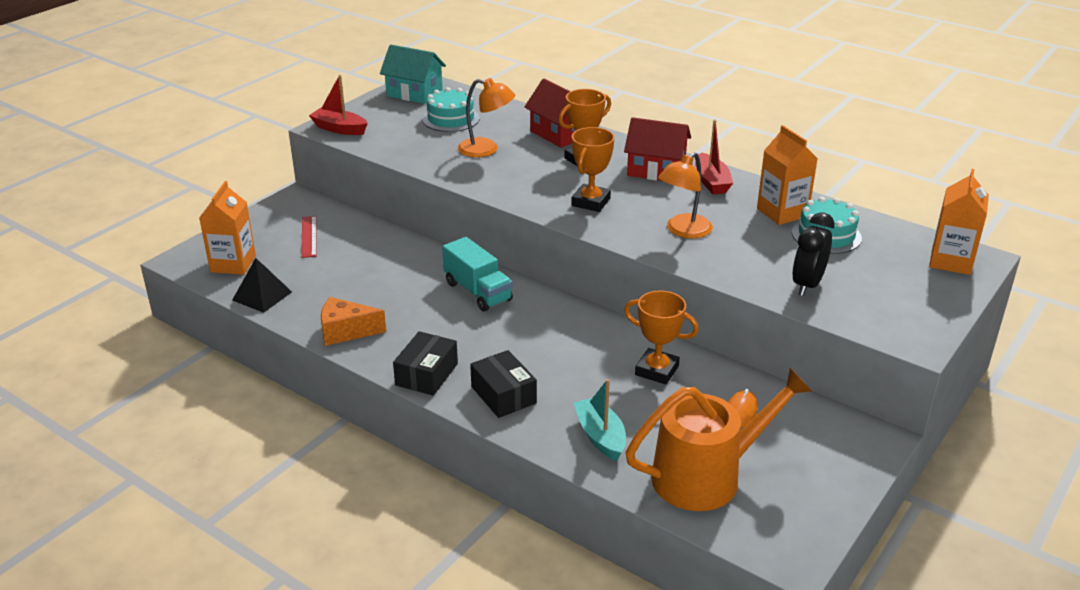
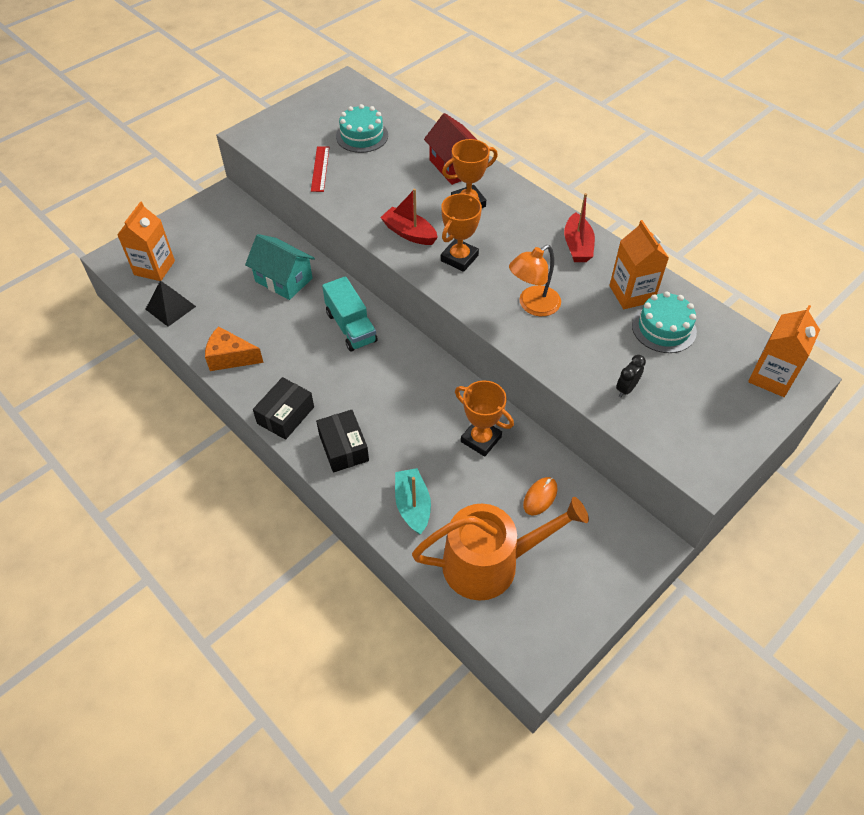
camera: 10 degrees right, 20 degrees up
red ruler [301,216,317,258] -> red ruler moved to [311,147,330,192]
red boat [309,75,368,135] -> red boat moved to [380,189,438,245]
turquoise house [380,44,446,104] -> turquoise house moved to [245,234,315,300]
orange lamp [458,78,515,157] -> none
red house [624,117,691,181] -> none
black clock [792,212,835,296] -> black clock [616,355,646,397], size x0.61

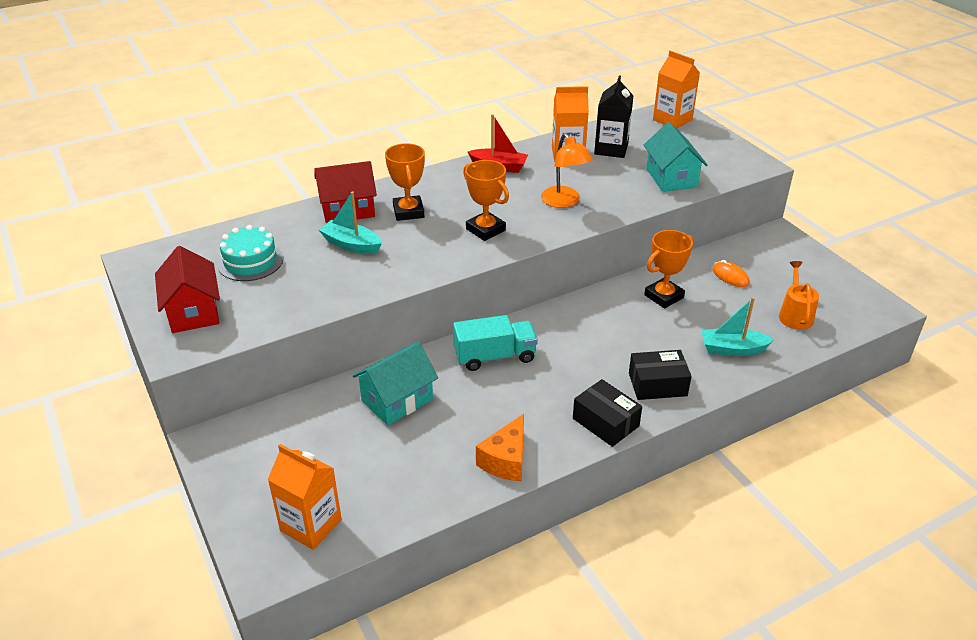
camera: 75 degrees left, 15 degrees down
black pyramid [145,280,196,327] -> none
red ruler [311,147,330,192] -> none
red boat [380,189,438,245] -> none
orange watering can [412,497,589,601] -> orange watering can [779,261,819,330], size x0.53
black clock [616,355,646,397] -> turquoise house [644,122,707,192]
turquoise cake [632,292,697,353] -> black carton [594,75,634,158]
none -> red house [155,246,220,333]
none -> turquoise boat [319,191,382,254]

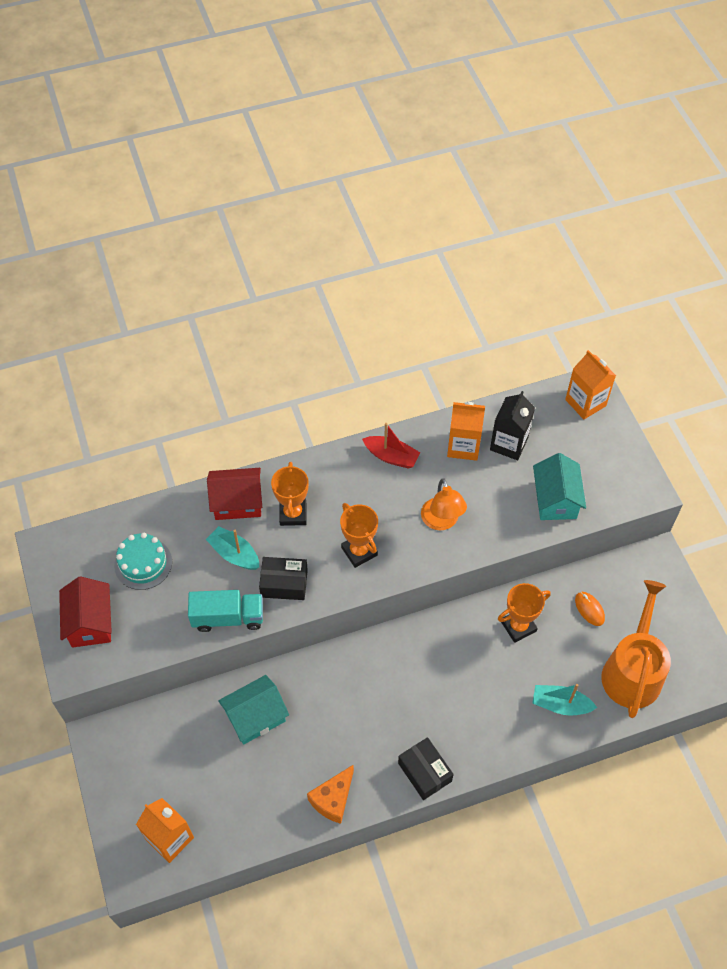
camera: 10 degrees right, 20 degrees up
turquoise truck [453,315,538,371] -> turquoise truck moved to [188,590,263,632]
black box [629,350,692,400] -> black box moved to [259,557,308,600]
orange watering can [779,261,819,330] -> orange watering can [601,580,671,718], size x1.90

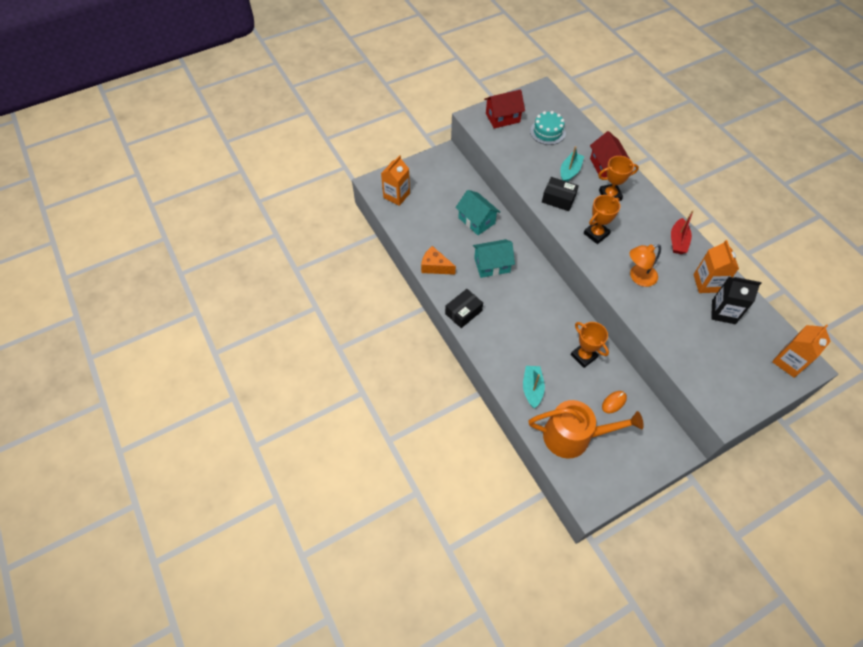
camera: 80 degrees right, 0 degrees up
turquoise truck [188,590,263,632] -> none
black box [259,557,308,600] -> black box turned 60 degrees counterclockwise [542,177,579,211]
turquoise house [533,453,586,520] -> turquoise house moved to [473,239,515,278]

